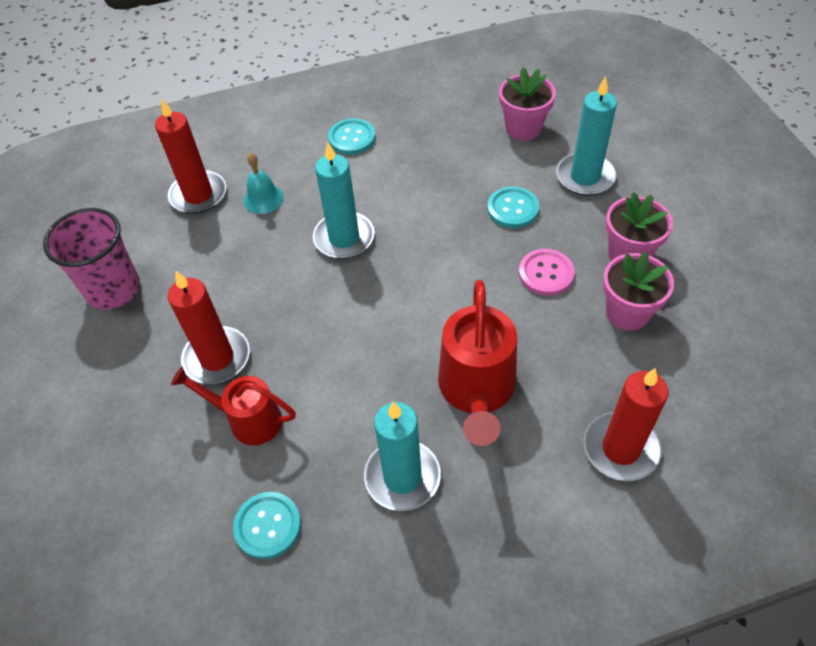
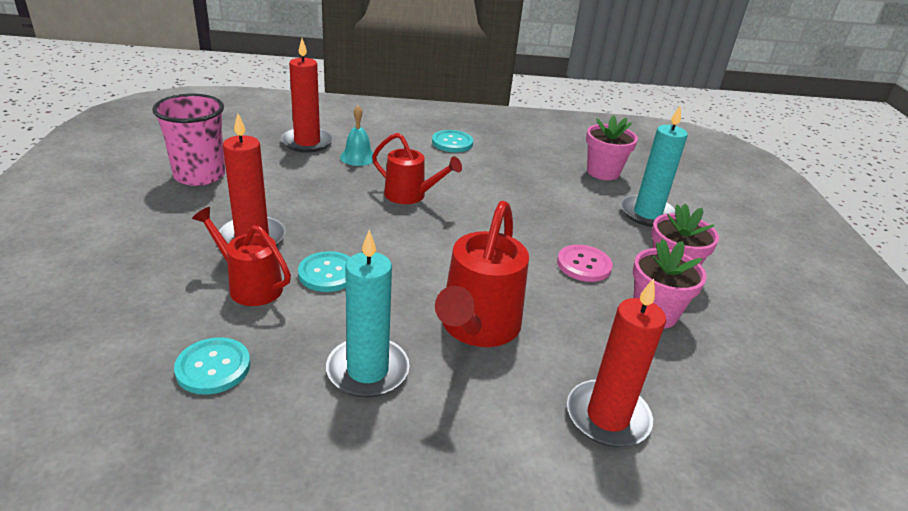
camera: 10 degrees right, 20 degrees down
turquoise candle [313,143,374,259] -> red watering can [372,133,462,204]
turquoise button [487,186,539,228] -> turquoise button moved to [298,251,350,292]

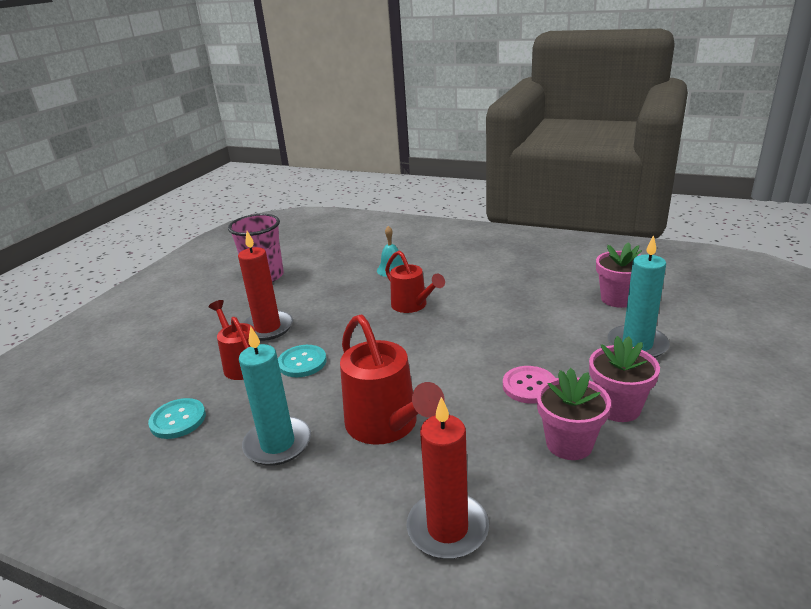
camera: 30 degrees right, 5 degrees down
red candle [281,39,333,153] -> none
turquoise button [432,130,473,152] -> none
red watering can [435,201,529,347] -> red watering can turned 75 degrees counterclockwise [340,314,445,445]

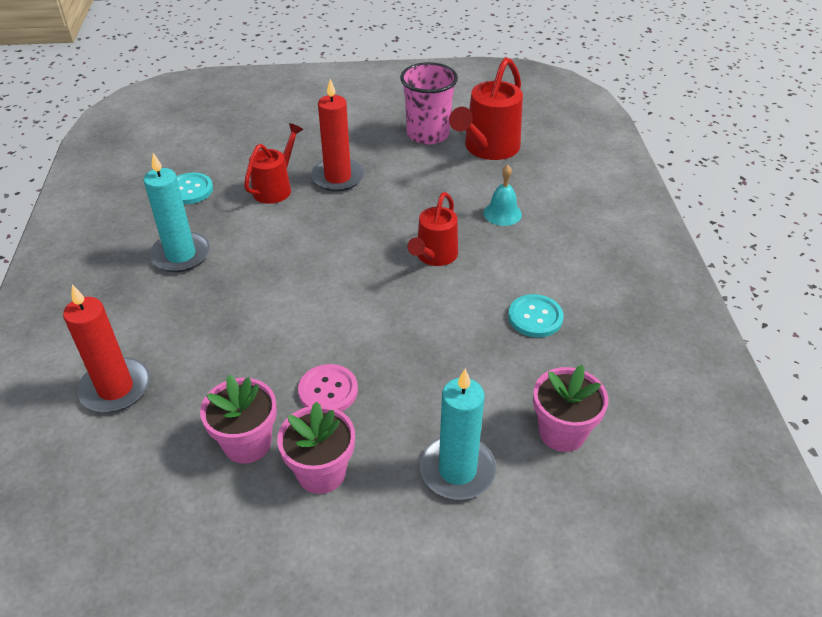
camera: 60 degrees right, 15 degrees up
turquoise button [278,345,327,377] -> turquoise button moved to [508,294,563,338]
red watering can [340,314,445,445] -> red watering can moved to [449,57,523,160]

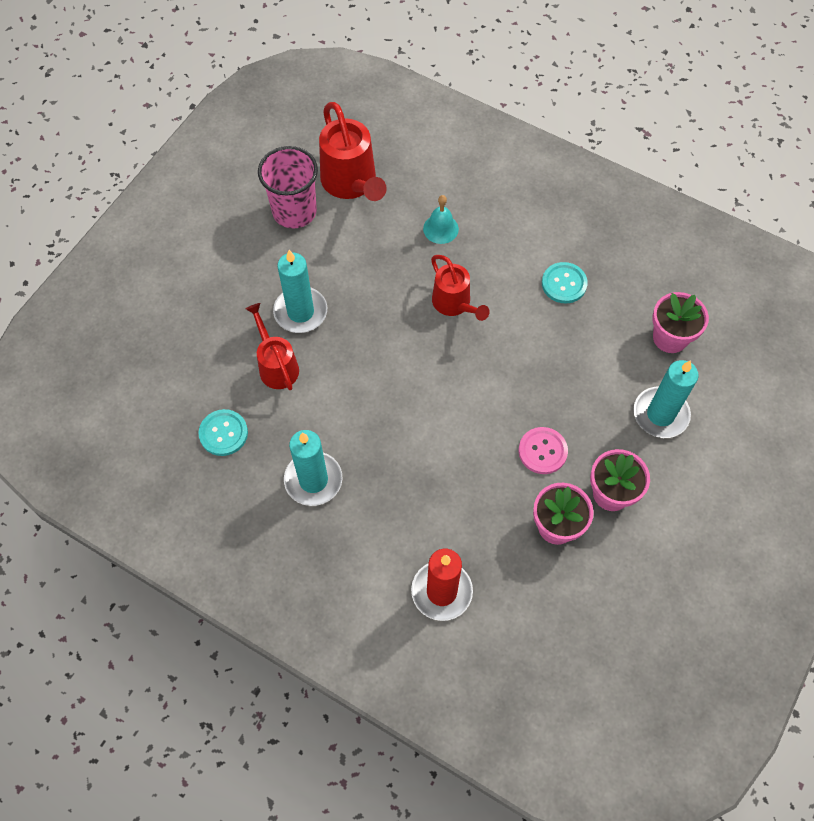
camera: 55 degrees left, 20 degrees up
red candle [311,79,364,192] -> turquoise candle [273,250,327,333]

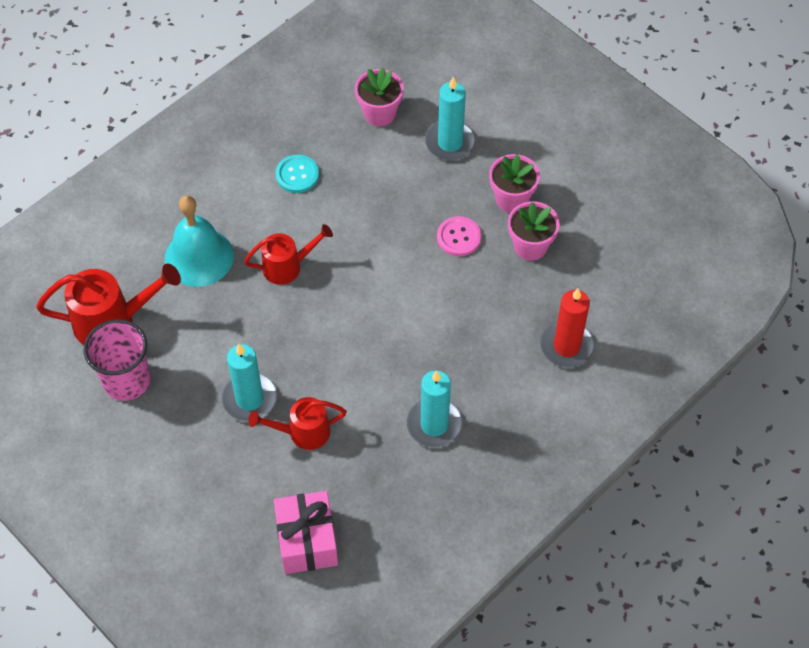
camera: 75 degrees left, 5 degrees down
turquoise button [198,409,248,456] -> none
turquoise bell [423,195,459,244] -> turquoise bell [165,195,234,287], size x1.91
none -> pink gift [274,491,338,574]

